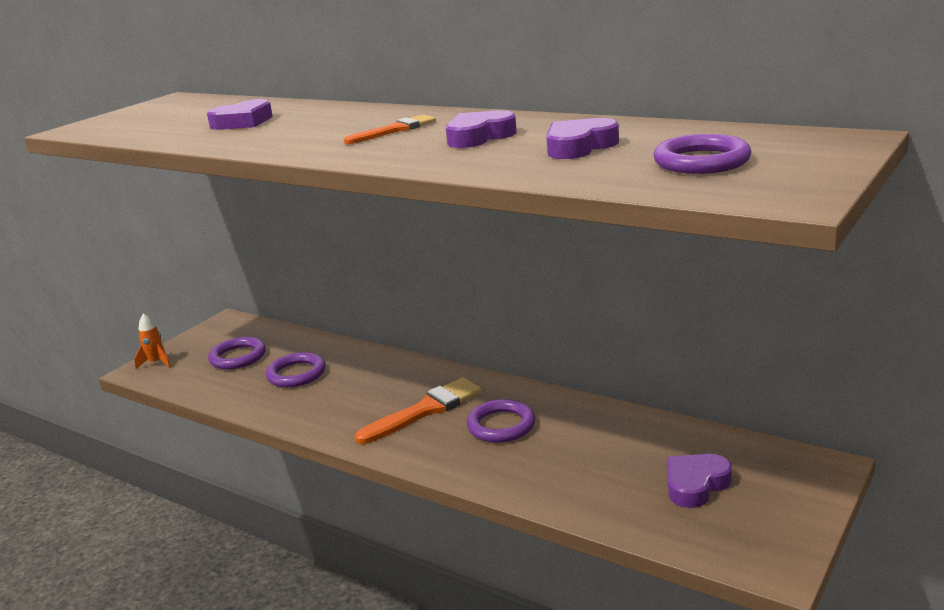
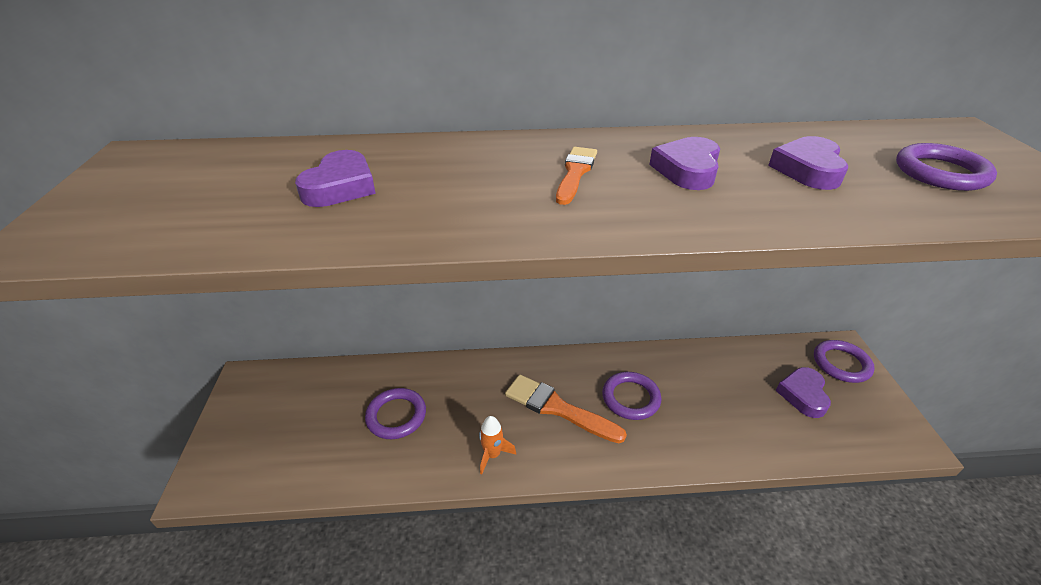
camera: 40 degrees left, 15 degrees up
orange rocket [134,313,171,369] -> orange rocket moved to [479,416,516,474]
purple ring [208,337,266,369] -> purple ring moved to [814,340,875,383]
orange brush [355,378,482,444] -> orange brush turned 75 degrees counterclockwise [505,375,627,443]

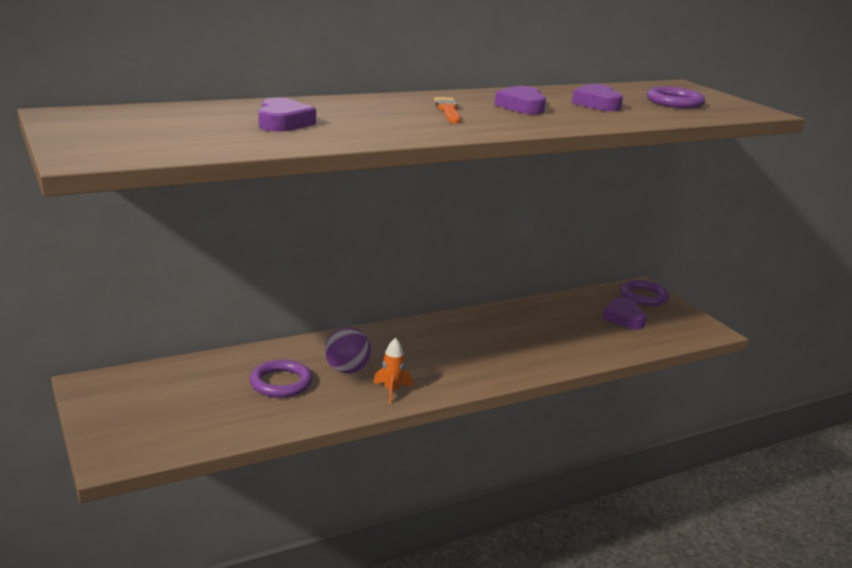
camera: 25 degrees left, 15 degrees down
orange brush [505,375,627,443] -> none
purple ring [602,372,661,420] -> none
none -> purple ball [325,327,371,373]

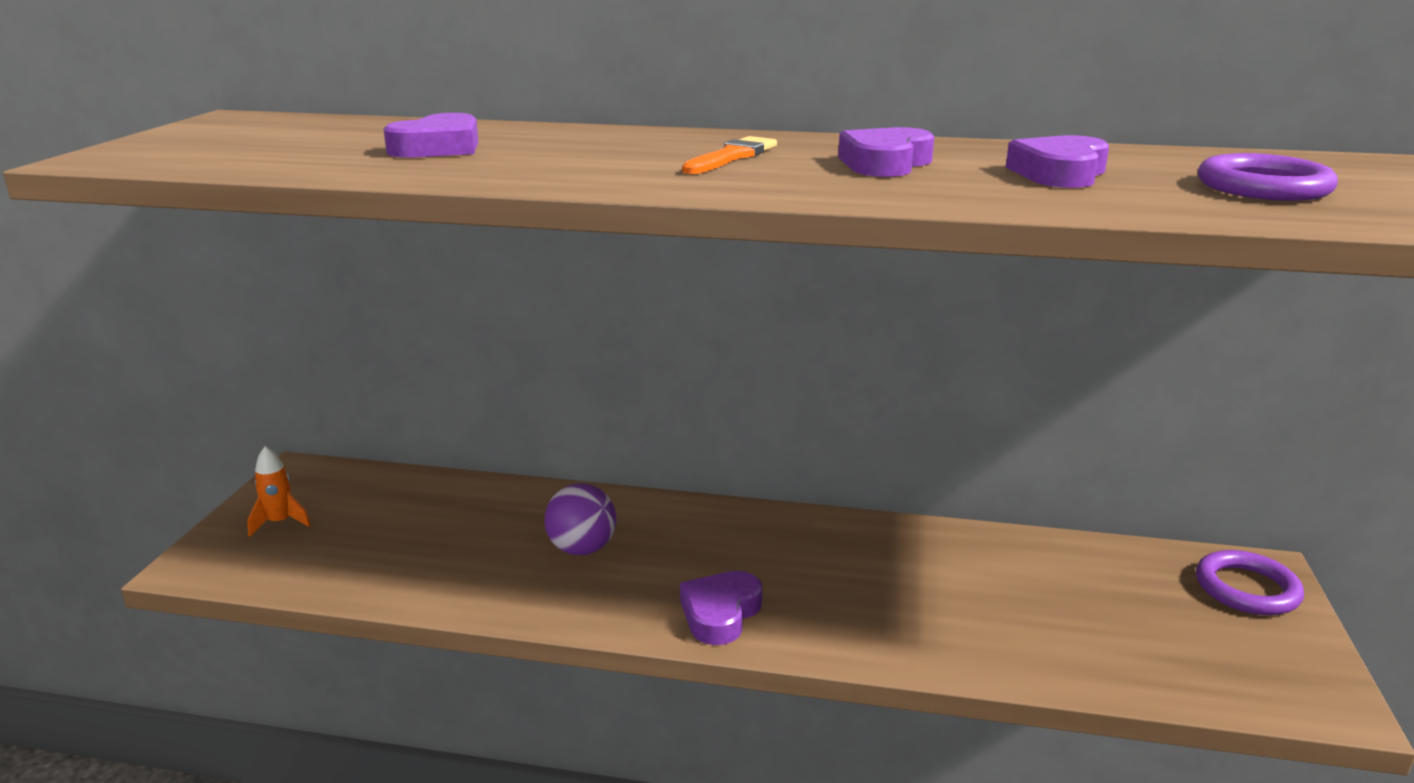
camera: 40 degrees right, 0 degrees up
purple ring [250,360,313,398] -> none
orange rocket [373,338,413,403] -> orange rocket moved to [247,446,311,537]
purple heart [602,297,647,330] -> purple heart moved to [680,571,763,645]

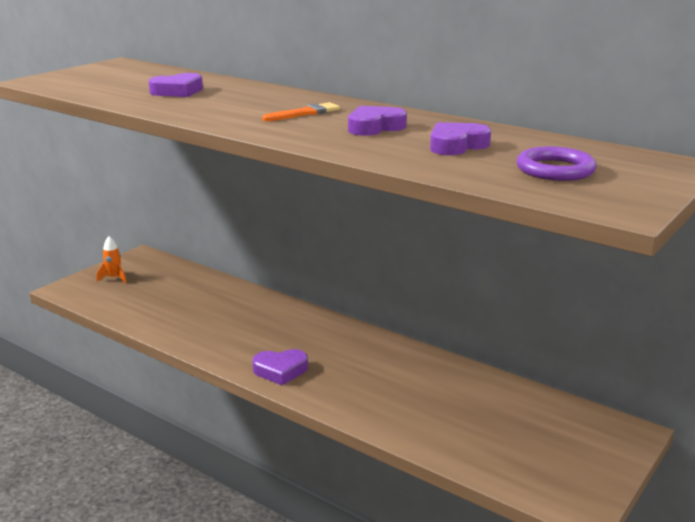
camera: 25 degrees right, 0 degrees up
purple ball [544,483,616,555] -> none
purple heart [680,571,763,645] -> purple heart turned 150 degrees counterclockwise [252,349,308,385]
purple ring [1196,550,1304,615] -> none

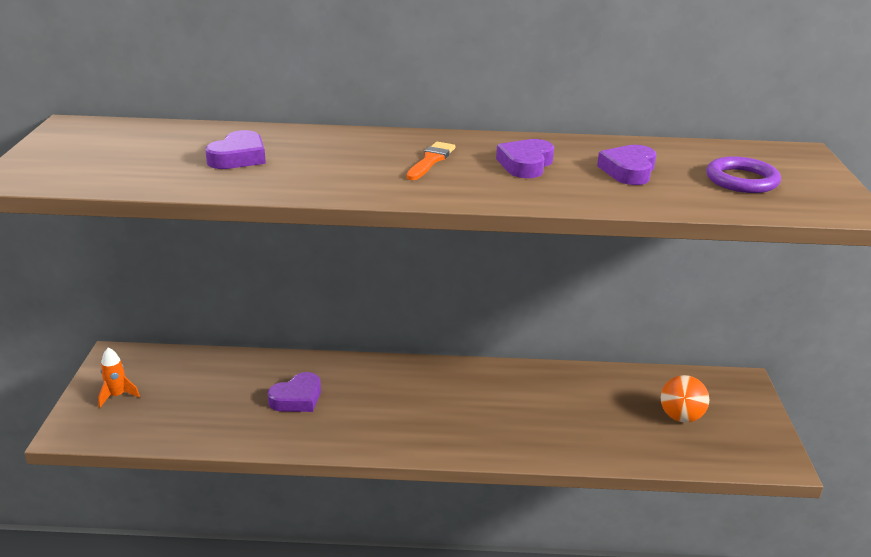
camera: 35 degrees left, 5 degrees up
purple heart [252,349,308,385] -> purple heart moved to [268,372,321,412]
none -> orange ball [661,375,709,423]

